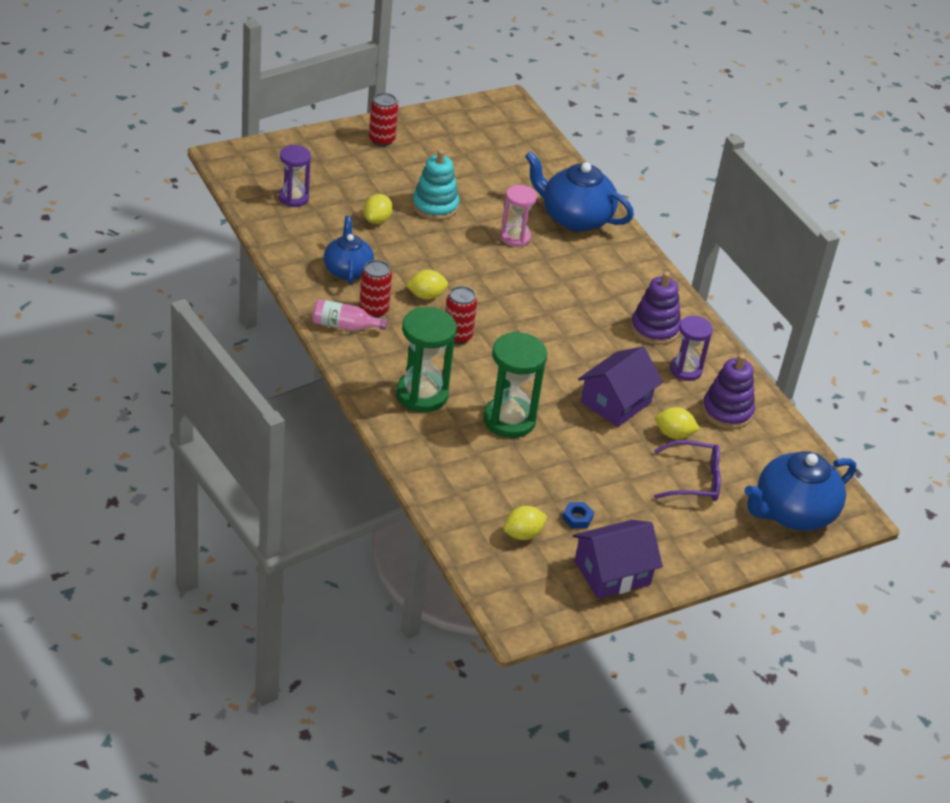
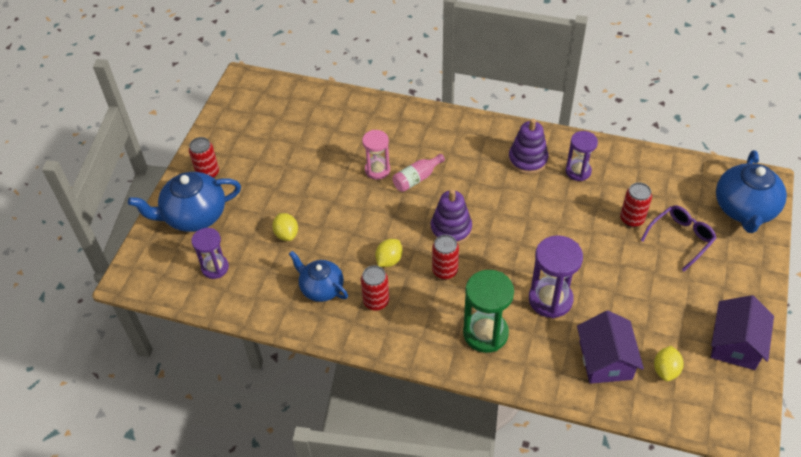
camera: 40 degrees left, 10 degrees up
pink bottle [312,299,387,331] -> pink bottle moved to [393,154,445,192]
turquoise stacking toy [412,149,459,220] -> none
green hourglass [483,332,547,438] -> purple hourglass [529,235,583,318]
blue teapot [525,151,634,232] -> blue teapot moved to [128,172,241,232]
blue nut [562,502,594,528] -> none
purple house [578,346,663,427] -> purple house moved to [577,310,644,384]
yellow lemon [655,407,700,439] -> red can [620,182,652,227]
purple stacking toy [702,354,755,429] -> purple stacking toy moved to [430,189,472,245]

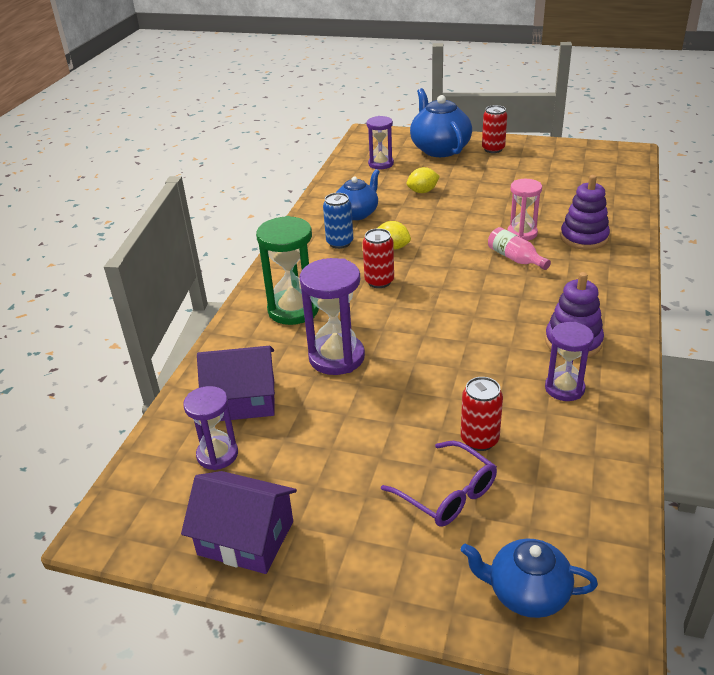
camera: 90 degrees right, 15 degrees down
red can [361,266,389,311] -> blue can [323,193,353,249]
purple stacking toy [430,189,472,245] -> purple stacking toy moved to [560,175,610,250]
yellow lemon [654,346,684,381] -> purple hourglass [183,386,238,470]
blue teapot [716,150,787,233] -> blue teapot [461,539,598,618], size x0.64

